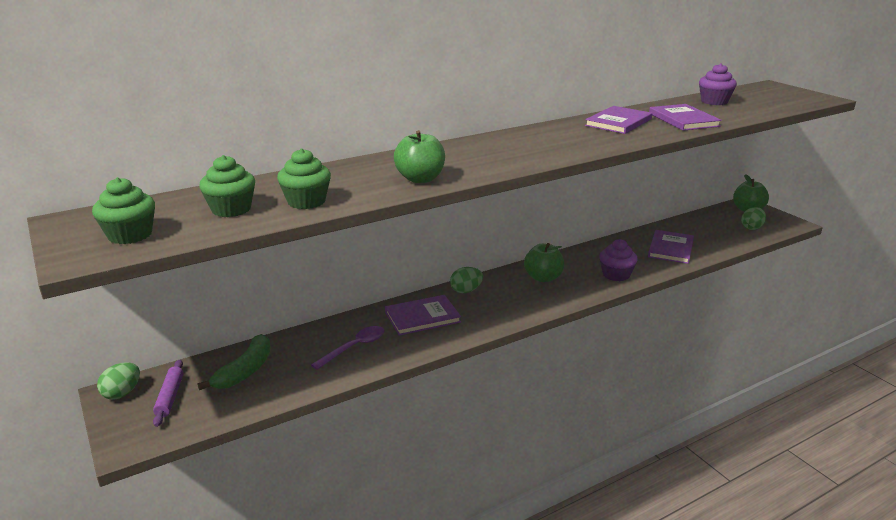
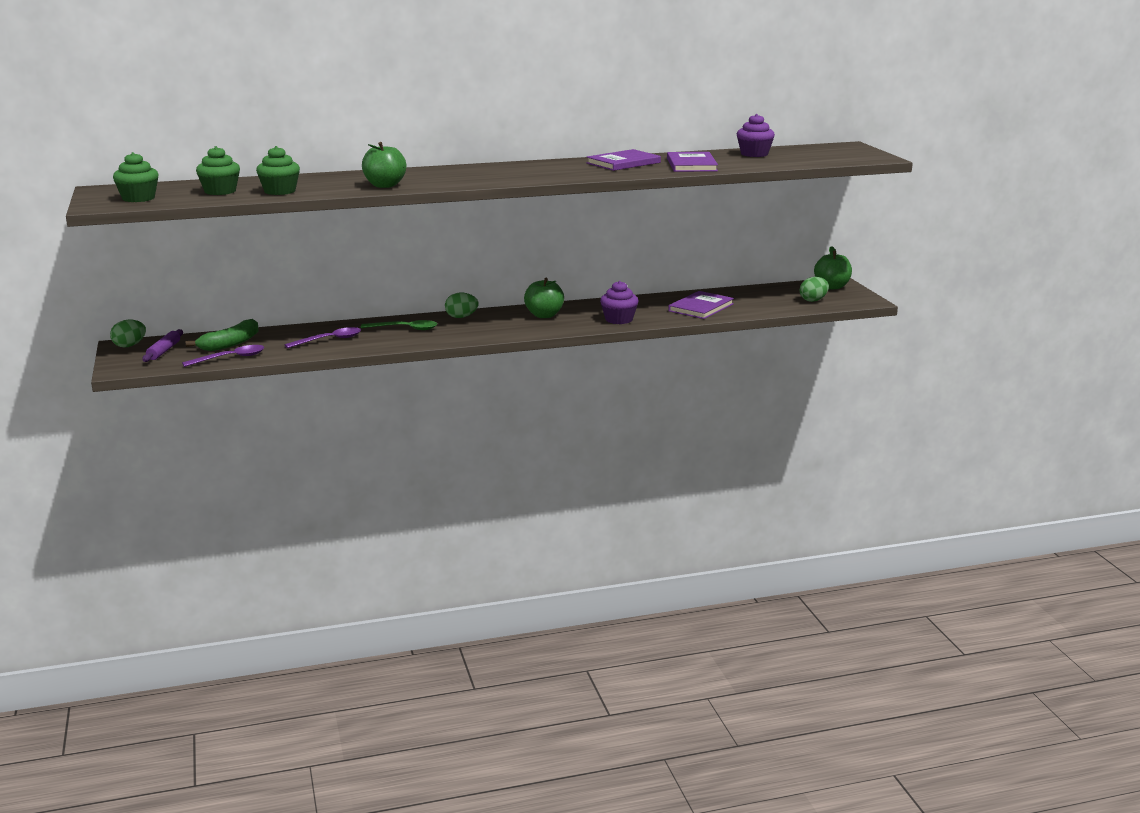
camera: 15 degrees right, 5 degrees down
purple book [385,295,461,336] -> green spoon [361,320,437,330]
none -> purple spoon [182,345,264,367]

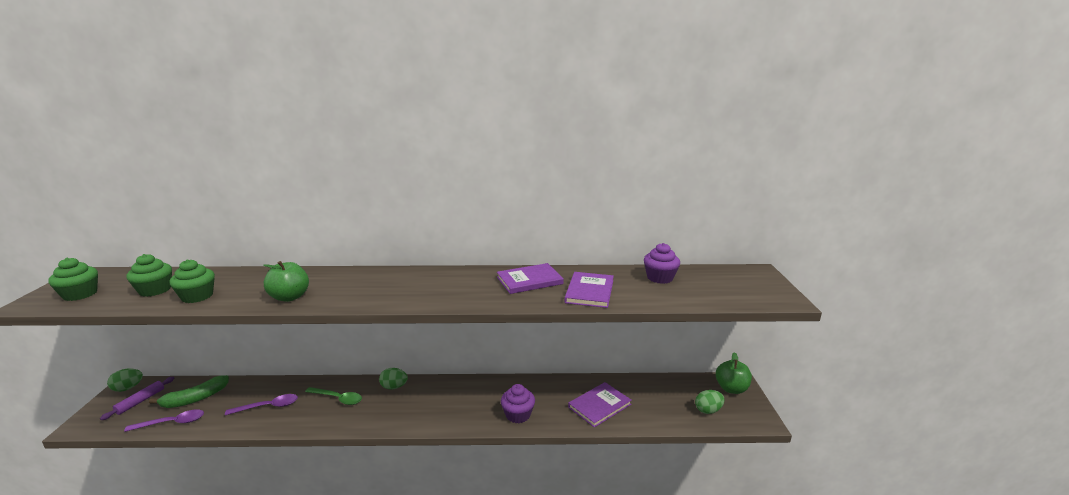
camera: 15 degrees right, 0 degrees up
green apple [524,278,564,318] -> none

